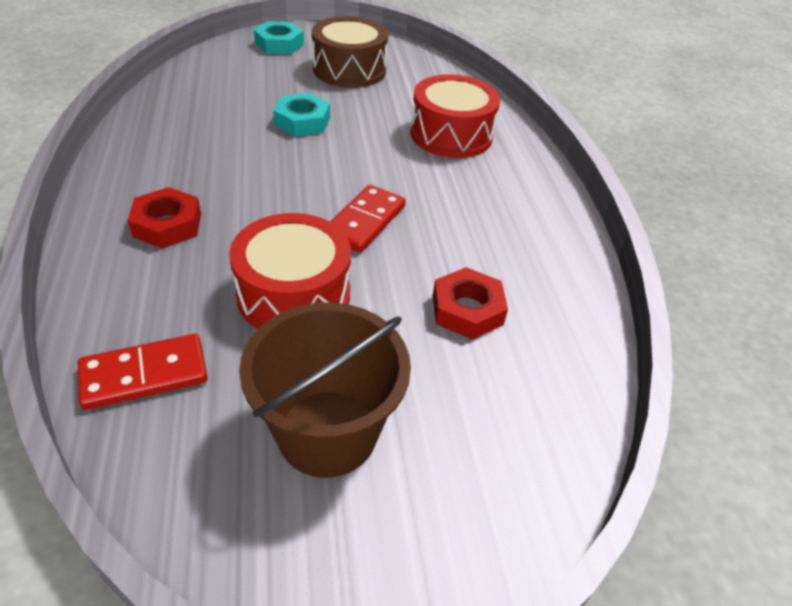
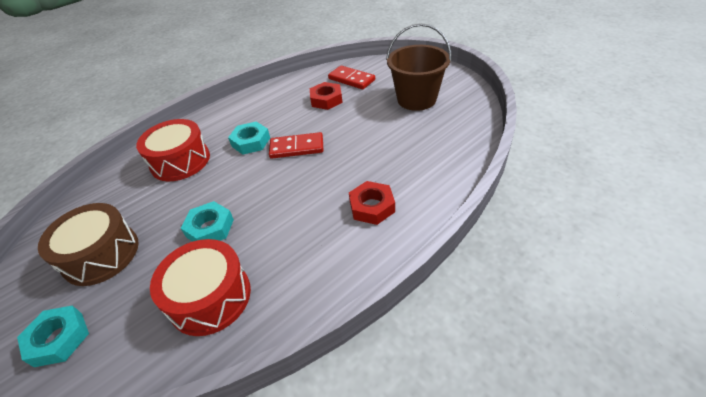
camera: 115 degrees left, 0 degrees up
red domino [78,334,208,410] -> red domino moved to [328,66,375,89]
red drum [229,213,351,329] -> red drum moved to [150,239,251,336]
none -> turquoise nut [228,122,270,155]

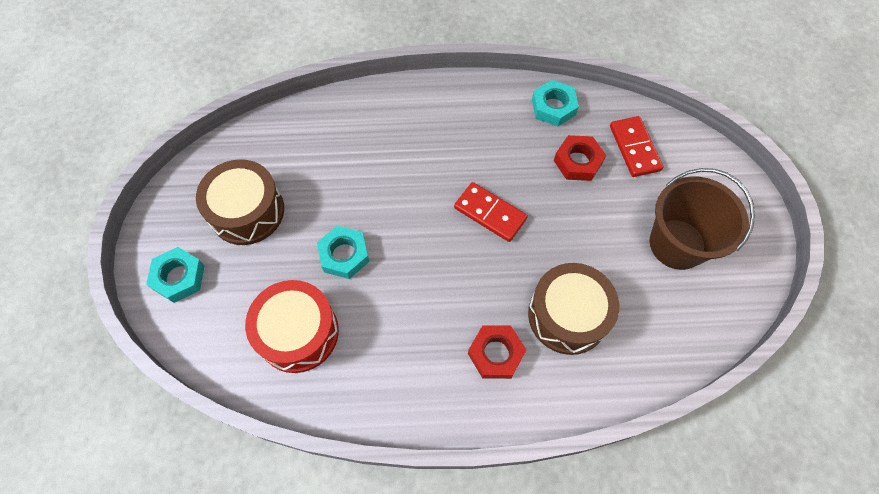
camera: 35 degrees right, 20 degrees up
red drum [136,119,210,181] -> none
turquoise nut [228,122,270,155] -> turquoise nut moved to [532,80,579,127]
none -> brown drum [528,263,619,355]

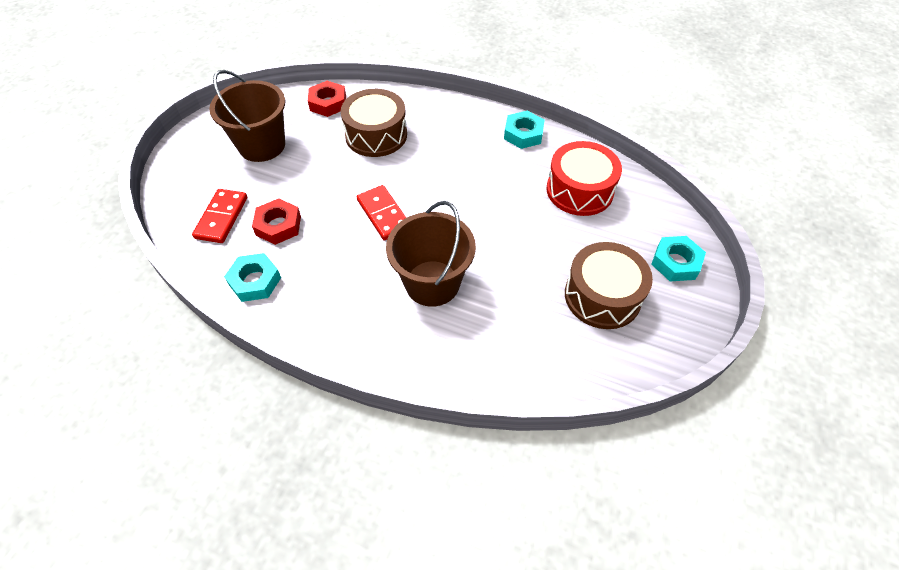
camera: 155 degrees left, 10 degrees down
turquoise nut [317,226,369,279] -> turquoise nut moved to [504,111,545,149]
red nut [468,325,526,379] -> red nut moved to [308,81,346,117]
none -> brown bucket [386,201,476,307]

